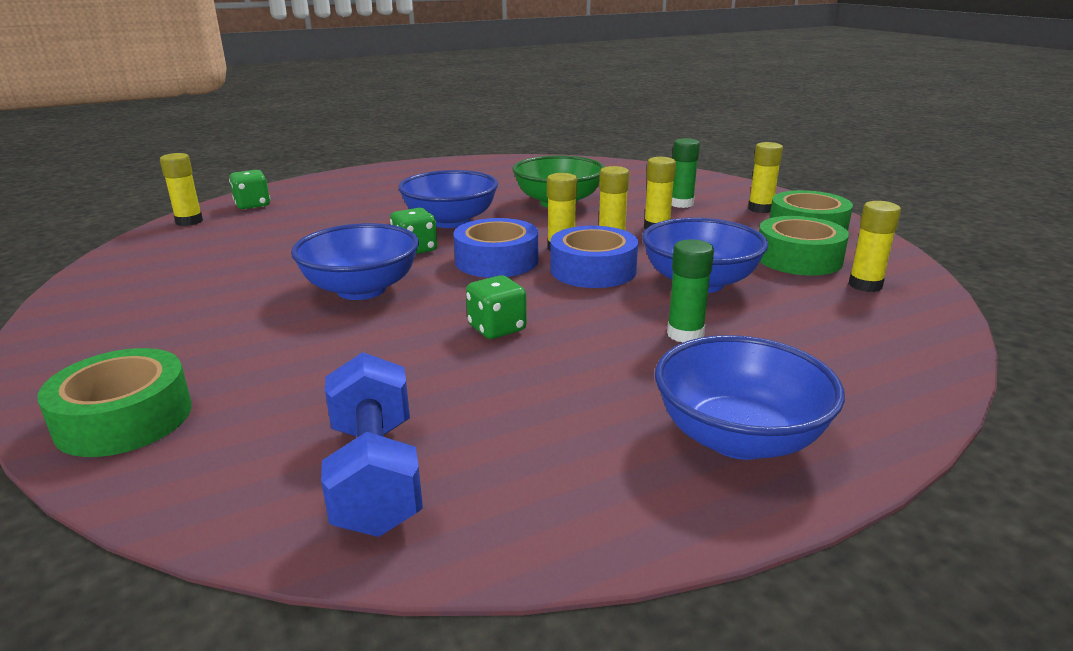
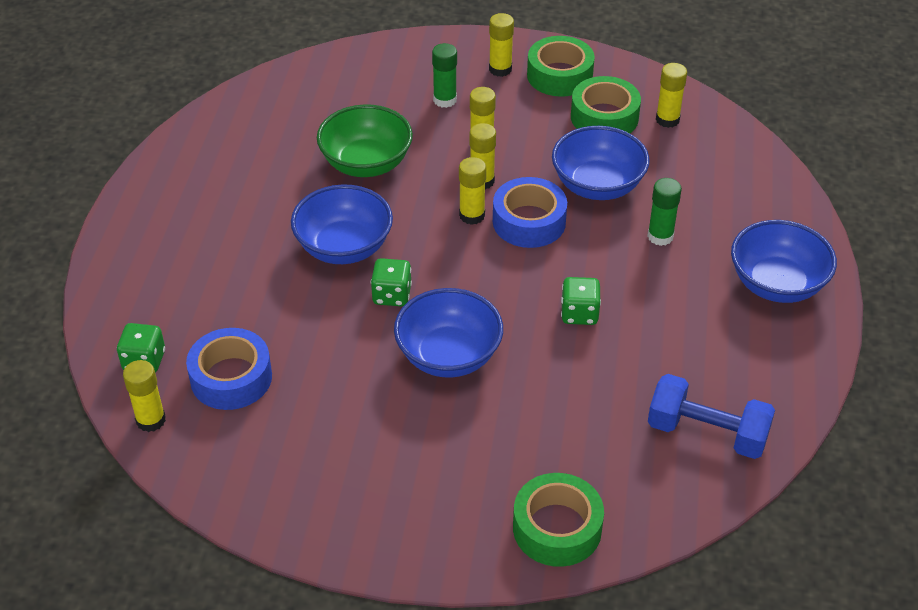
camera: 55 degrees left, 20 degrees up
blue tape [453,218,538,278] -> blue tape moved to [186,328,272,410]

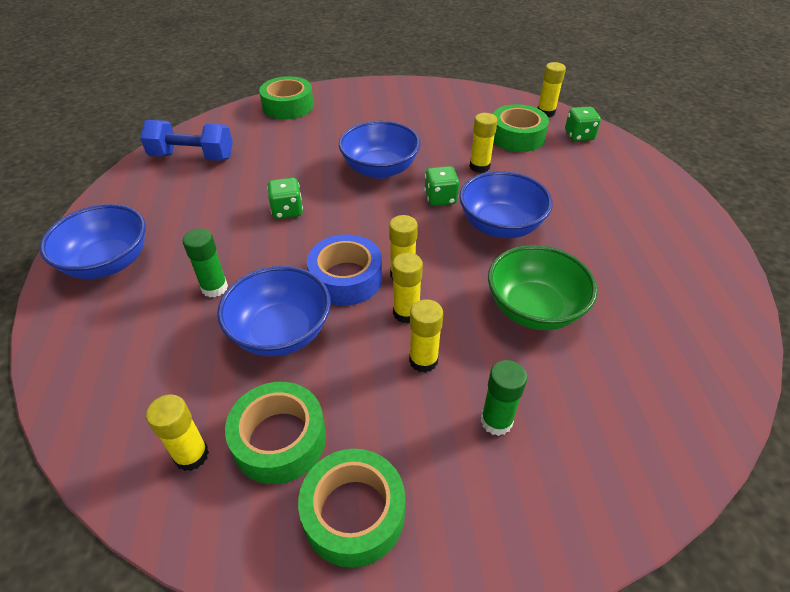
camera: 165 degrees right, 0 degrees up
blue tape [186,328,272,410] -> green tape [493,104,549,152]
yellow glue stick [489,13,514,77] -> yellow glue stick moved to [470,113,497,173]

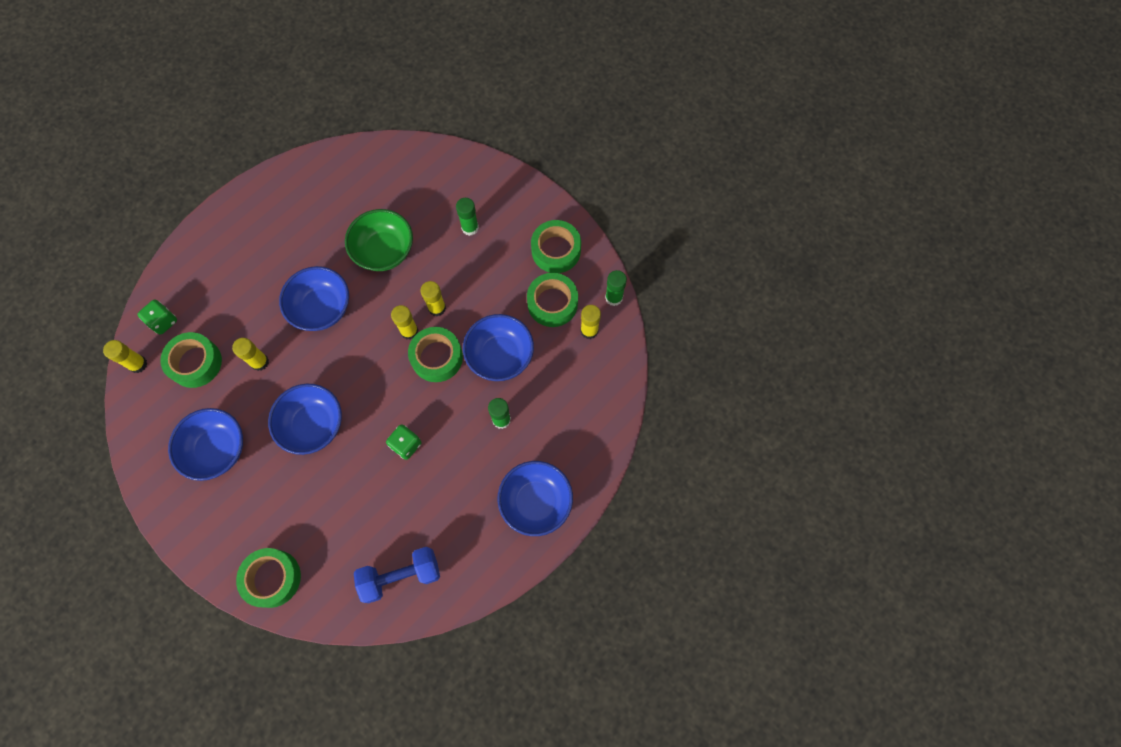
camera: 130 degrees left, 25 degrees up
blue dumbbell [140,120,233,161] -> blue dumbbell turned 75 degrees counterclockwise [354,547,440,603]
blue tape [307,234,382,306] -> green tape [408,327,463,382]
yellow glue stick [409,299,443,373] -> none
green dice [424,166,459,206] -> none
none -> blue bowl [168,408,243,481]
none -> green glue stick [605,270,627,306]

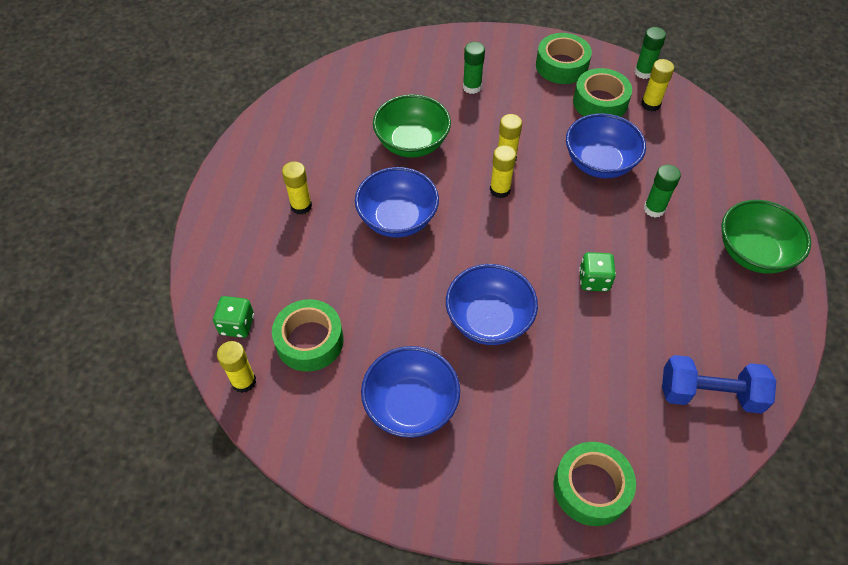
camera: 35 degrees left, 15 degrees down
yellow glue stick [232,338,269,371] -> yellow glue stick moved to [282,161,312,215]
blue dumbbell [354,547,440,603] -> blue dumbbell turned 60 degrees clockwise [662,355,776,414]
green tape [408,327,463,382] -> none
blue bowl [497,461,573,536] -> green bowl [722,200,811,274]

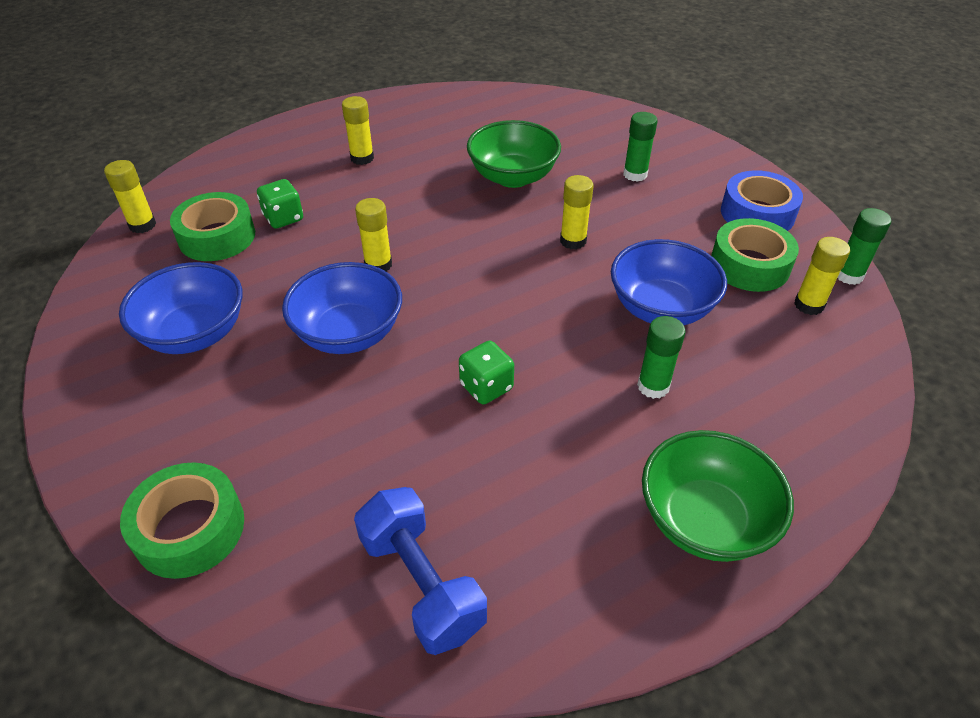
camera: 50 degrees right, 10 degrees down
green dice [213,296,254,338] -> green dice moved to [257,179,303,229]
blue bowl [355,167,439,238] -> none
yellow glue stick [490,145,516,198] -> yellow glue stick moved to [355,198,392,271]
green tape [536,33,592,84] -> blue tape [721,170,803,231]

